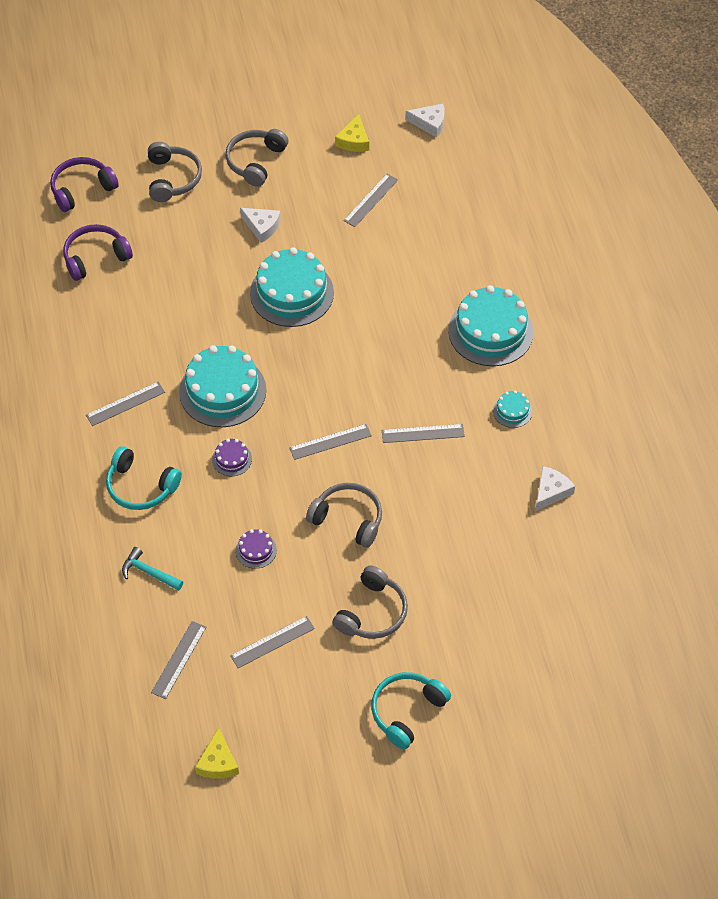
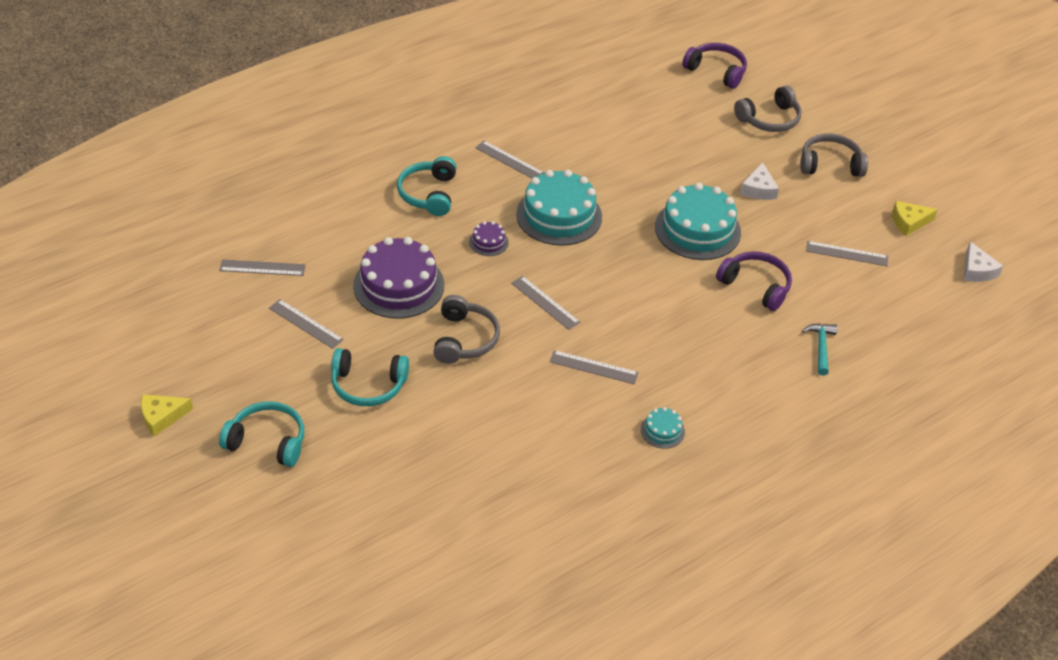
camera: 65 degrees right, 10 degrees down
purple headphones [63,224,133,281] -> purple headphones moved to [716,251,792,311]
turquoise hammer [122,547,183,591] -> turquoise hammer moved to [802,323,837,376]
yellow cheese [195,728,239,778] -> yellow cheese moved to [141,394,193,436]
purple cake [235,529,277,569] -> purple cake [353,237,444,319], size x2.23
grey headphones [332,565,408,639] -> turquoise headphones [331,348,409,406]
grey ruler [382,424,465,443] -> grey ruler turned 45 degrees counterclockwise [549,350,639,384]
turquoise cake [448,285,534,366] -> none
white cheese [535,466,575,511] -> none

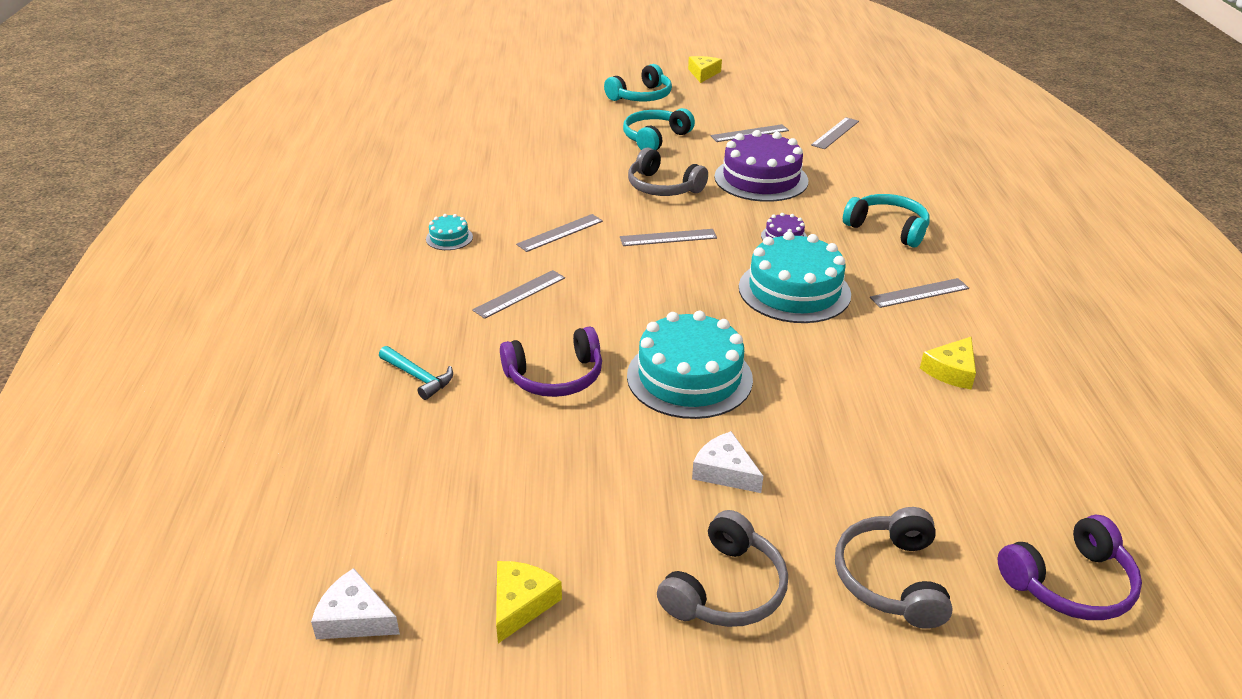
camera: 125 degrees right, 10 degrees down
grey ruler [806,241,888,266] -> grey ruler moved to [472,270,565,319]
none -> yellow cheese [920,337,976,389]

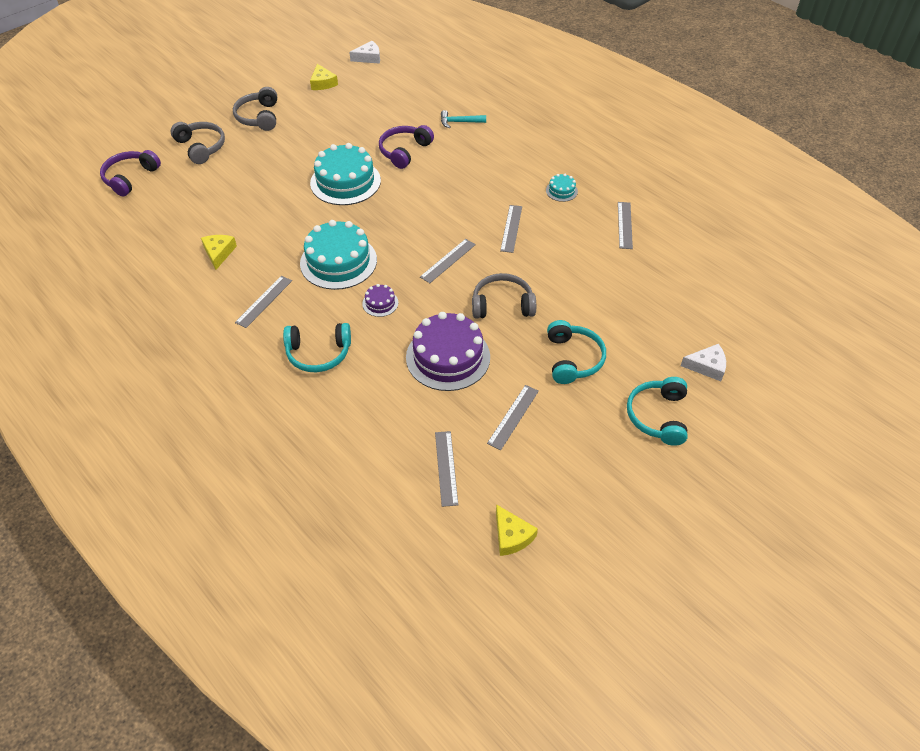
camera: 140 degrees right, 15 degrees up
grey ruler [472,270,565,319] -> grey ruler moved to [618,202,633,249]
yellow cheese [688,56,722,83] -> yellow cheese moved to [496,504,538,556]
white cheese [692,431,763,493] -> white cheese moved to [681,344,726,381]

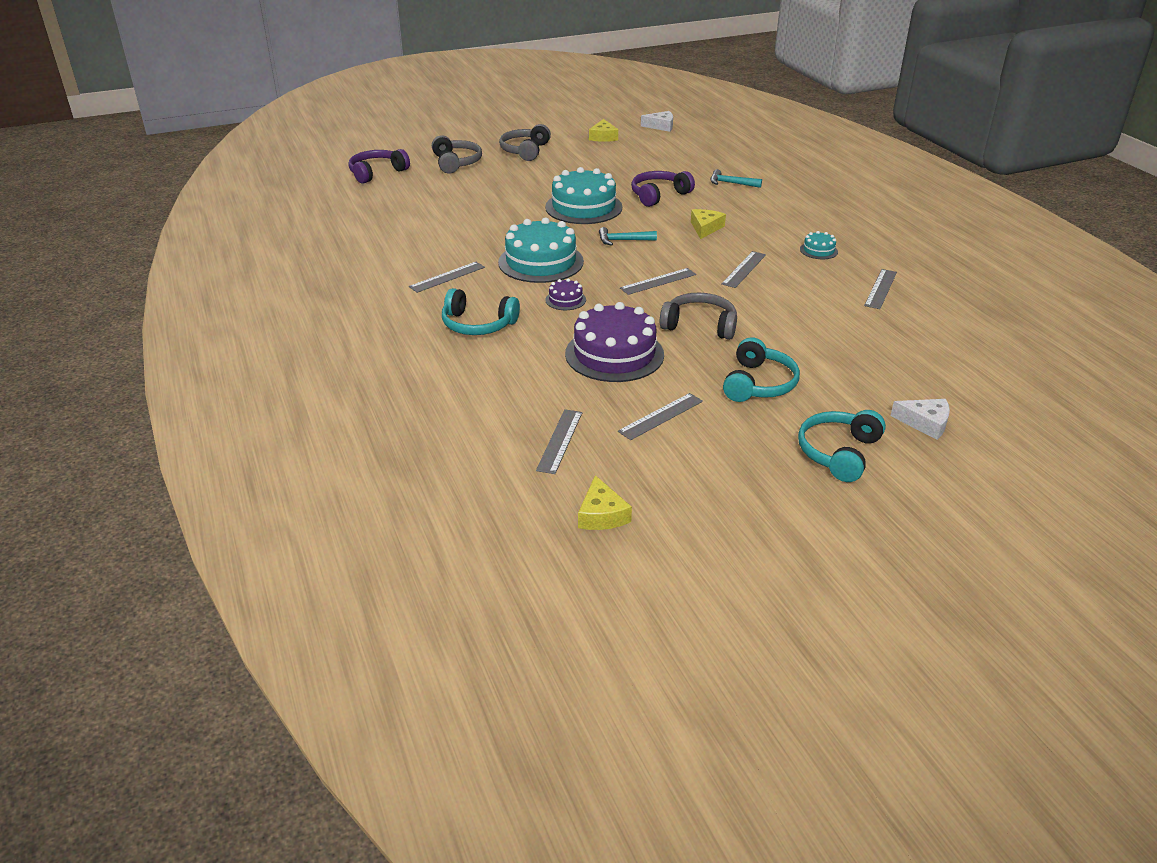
camera: 20 degrees right, 15 degrees down
yellow cheese [201,235,237,270] -> yellow cheese moved to [691,209,726,239]
none -> turquoise hammer [599,227,657,246]

